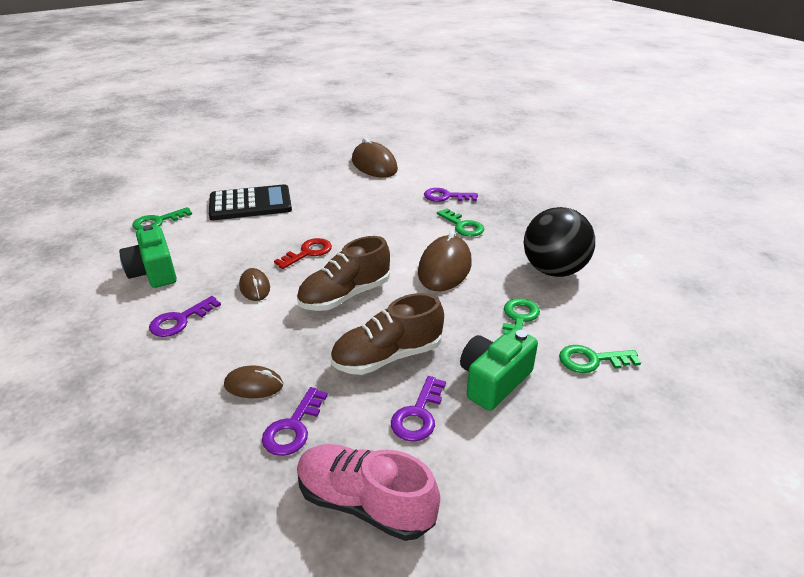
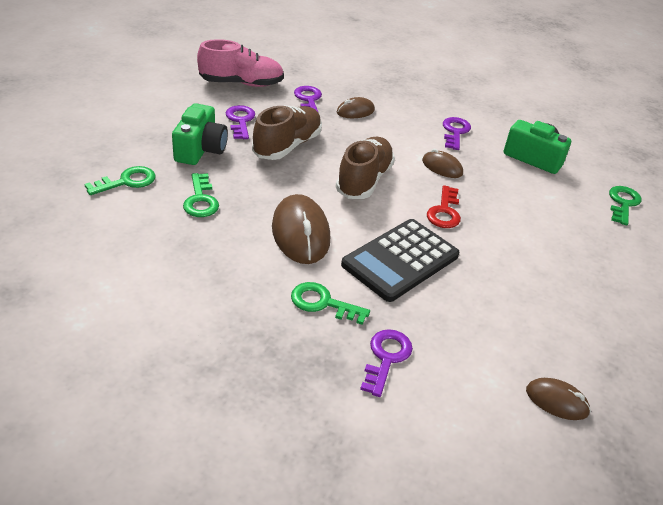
camera: 145 degrees right, 5 degrees up
black calculator [209,184,292,220] -> black calculator moved to [341,219,460,302]
brown mouse [352,138,398,177] -> brown mouse [526,378,591,420], size x0.55
purple key [424,188,478,202] -> purple key turned 45 degrees counterclockwise [360,329,413,397]
black ball [524,207,595,277] -> none

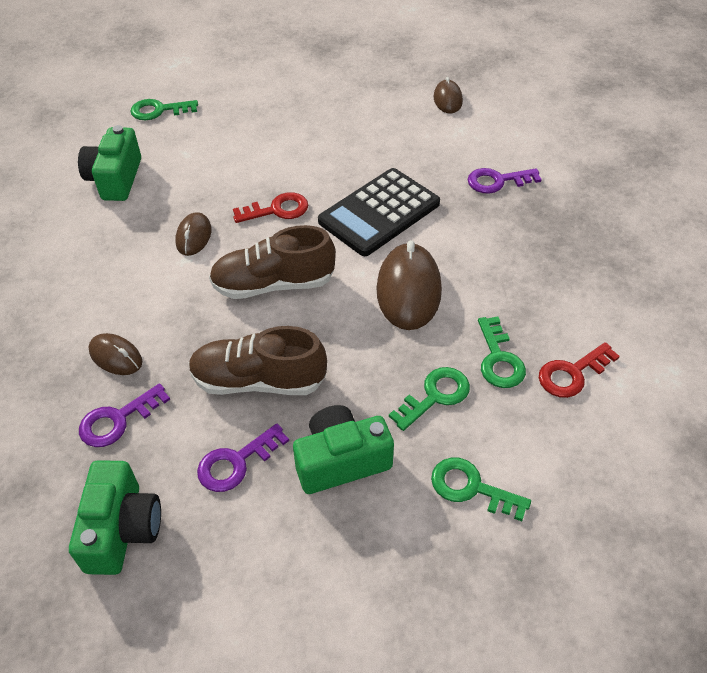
camera: 115 degrees left, 10 degrees up
pink shoe [197,39,284,87] -> green camera [69,460,161,575]
brown mouse [272,194,330,264] -> brown mouse turned 45 degrees counterclockwise [376,240,442,330]
green key [291,282,370,325] -> green key moved to [478,317,526,388]
black calculator [341,219,460,302] -> black calculator turned 120 degrees clockwise [318,168,440,256]
purple key [443,117,471,150] -> none
none -> red key [539,342,620,398]

